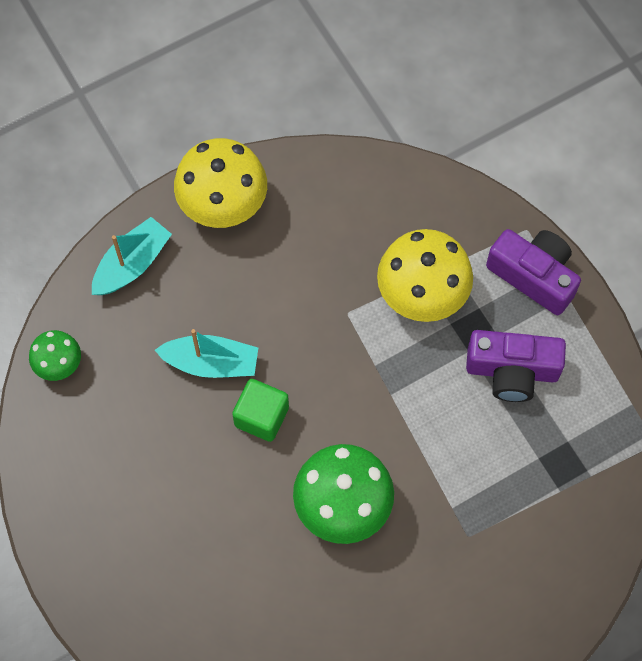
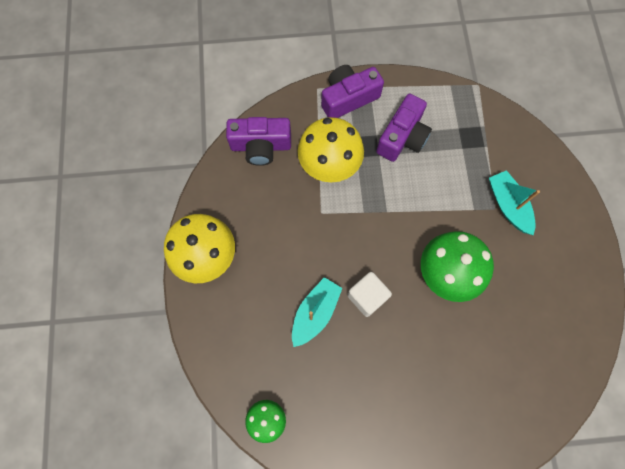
camera: 65 degrees left, 5 degrees up
turquoise boat [92,217,172,295] -> turquoise boat moved to [489,170,540,235]
green cube [232,379,289,442] -> white cube [347,272,392,317]
none -> purple camera [226,117,291,166]

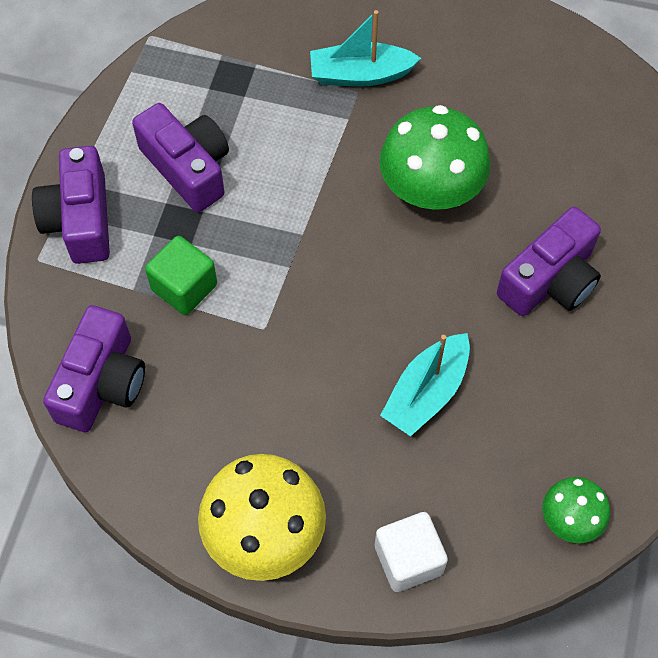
camera: 70 degrees left, 10 degrees down
turquoise boat [292,277,343,347] -> turquoise boat turned 105 degrees counterclockwise [380,333,470,437]
yellow mushroom [298,117,364,183] -> green cube [145,236,217,315]
white cube [347,272,392,317] -> white cube moved to [375,512,448,592]
none -> purple camera [497,207,601,316]

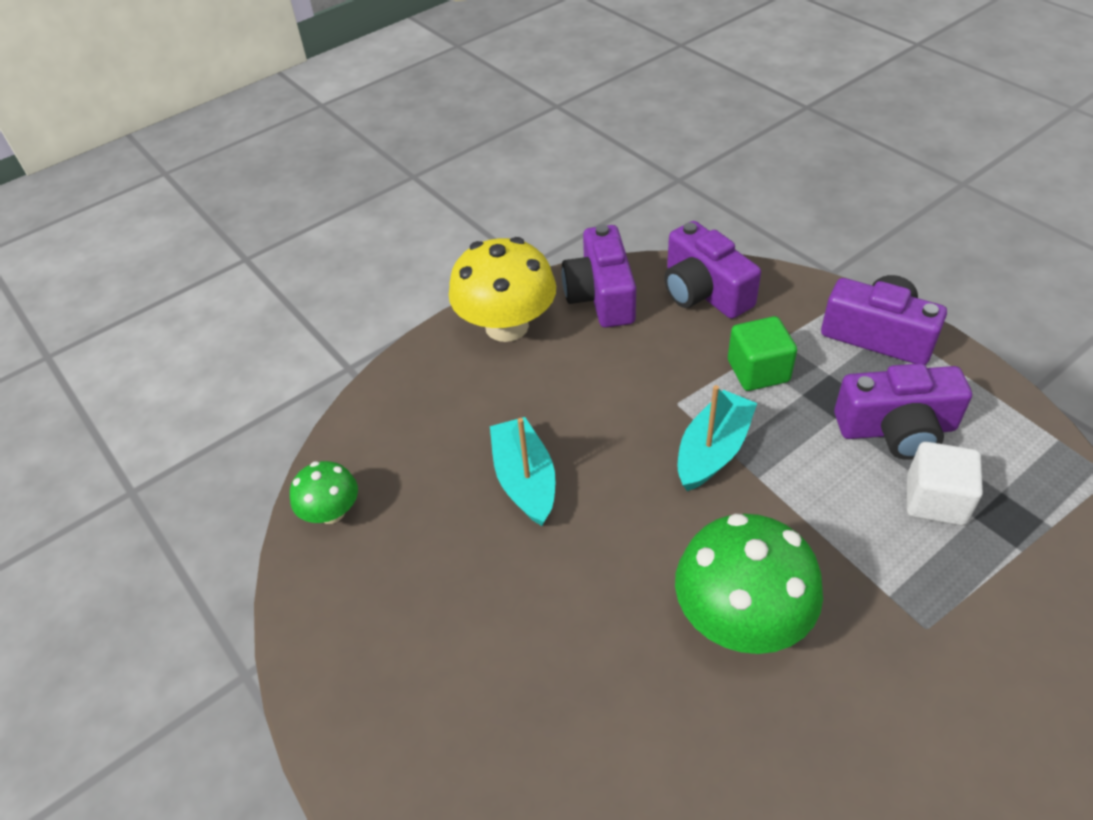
camera: 130 degrees right, 15 degrees down
turquoise boat [310,10,421,87] -> turquoise boat moved to [678,385,757,491]
white cube [375,512,448,592] -> white cube moved to [907,442,983,526]
purple camera [497,207,601,316] -> purple camera moved to [562,224,636,328]

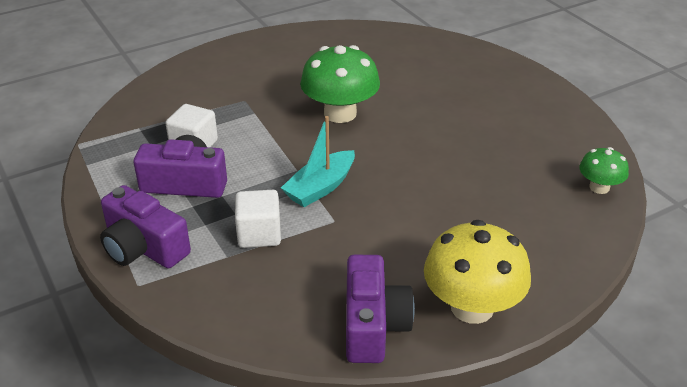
camera: 175 degrees left, 10 degrees down
turquoise boat [490,417,556,526] -> none
purple camera [664,221,761,319] -> none
green cube [728,316,797,391] -> white cube [235,190,281,248]

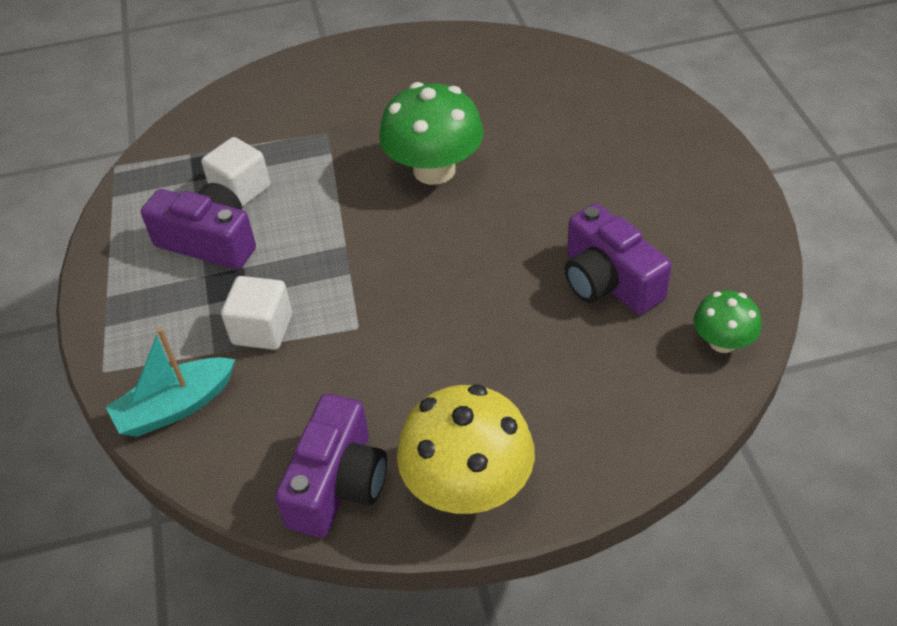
camera: 20 degrees right, 10 degrees up
purple camera [100,185,191,268] -> purple camera moved to [565,204,672,315]
turquoise boat [281,116,355,207] -> turquoise boat moved to [106,328,235,437]

